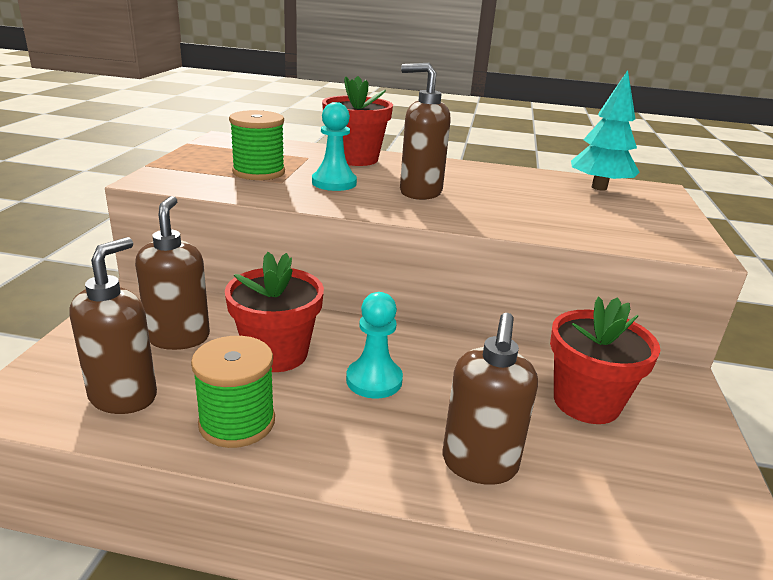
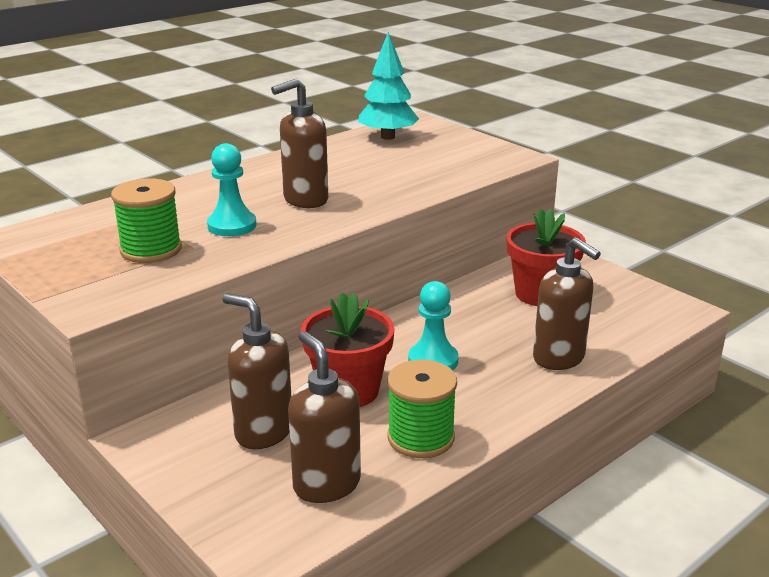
camera: 50 degrees left, 0 degrees up
red flower pot [322,76,393,166] -> none

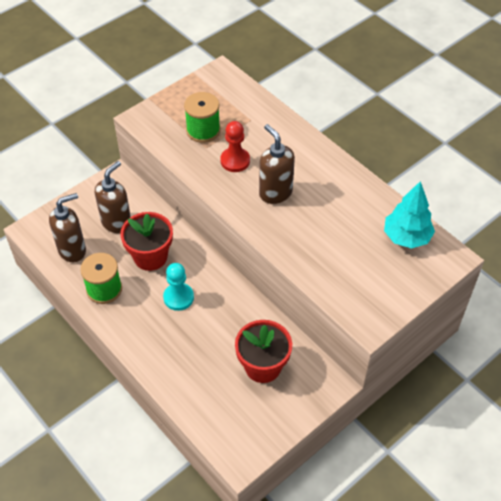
camera: 90 degrees right, 25 degrees up
turquoise pawn [207,143,257,236] -> red pawn [220,121,250,172]
brown soap dispenser [533,237,601,370] -> none

